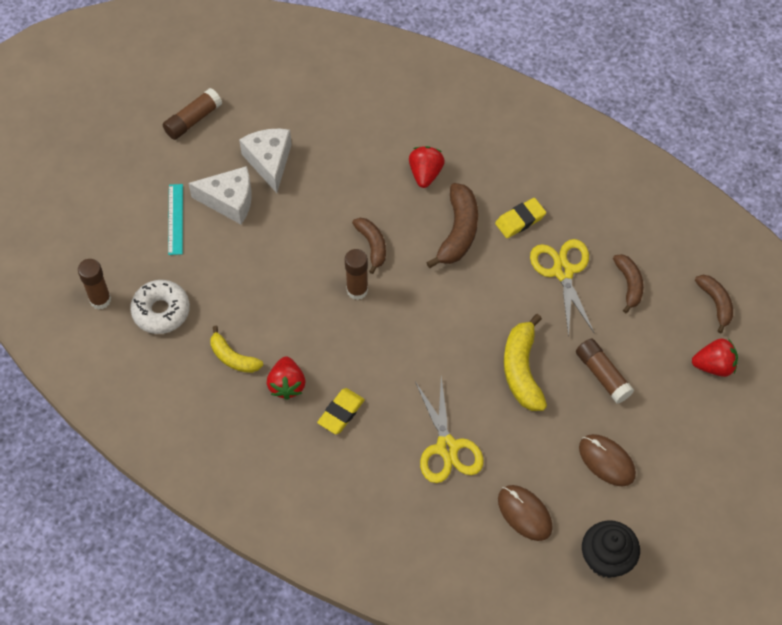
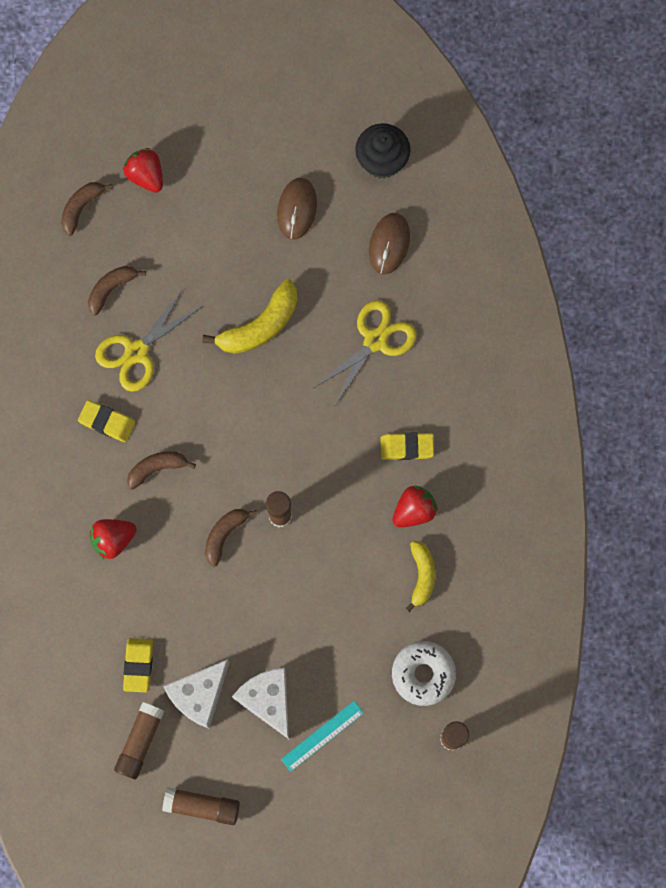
camera: 125 degrees left, 15 degrees up
brown banana [426,183,478,268] -> brown banana [127,451,196,490], size x0.64
brown glue stick [576,339,634,404] -> brown glue stick moved to [114,702,164,779]
none -> yellow eraser [123,638,153,692]

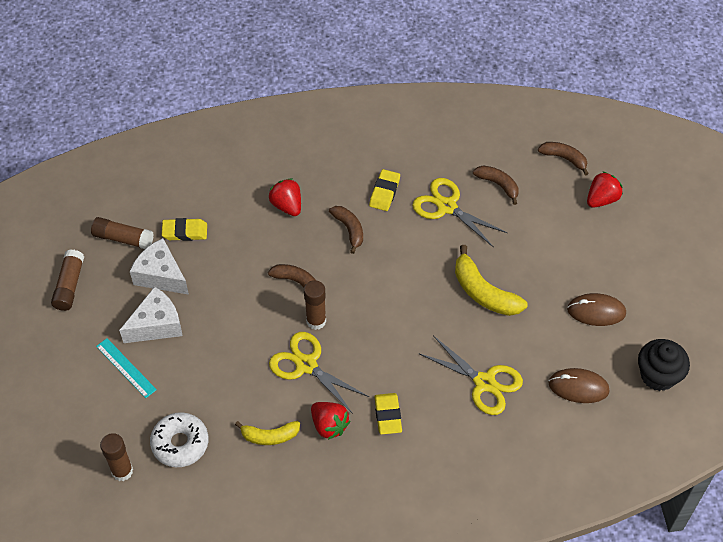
camera: 85 degrees right, 20 degrees down
none -> yellow scissors [269,332,369,414]

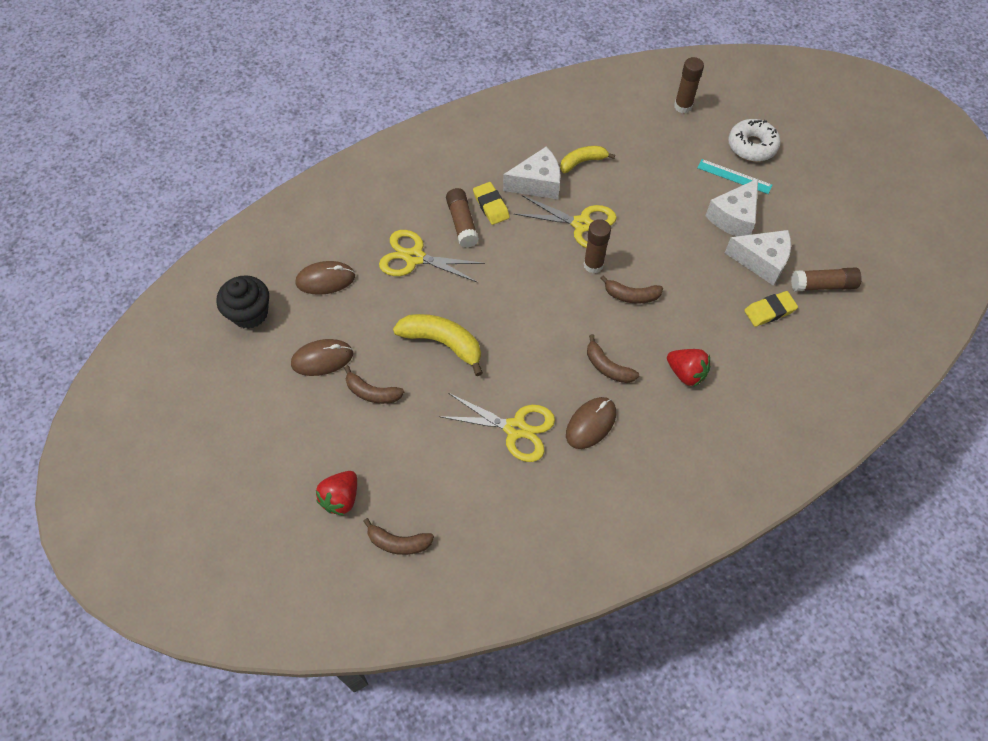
camera: 160 degrees right, 5 degrees up
brown glue stick [51,249,84,311] -> brown glue stick moved to [446,188,479,248]
white donut [150,412,208,467] -> white donut moved to [728,119,781,162]
red strawberry [311,402,350,440] -> white cheese [503,147,561,199]
yellow eraser [369,169,400,211] -> brown mouse [566,397,616,449]
brown banana [473,165,519,205] -> brown banana moved to [344,366,404,404]

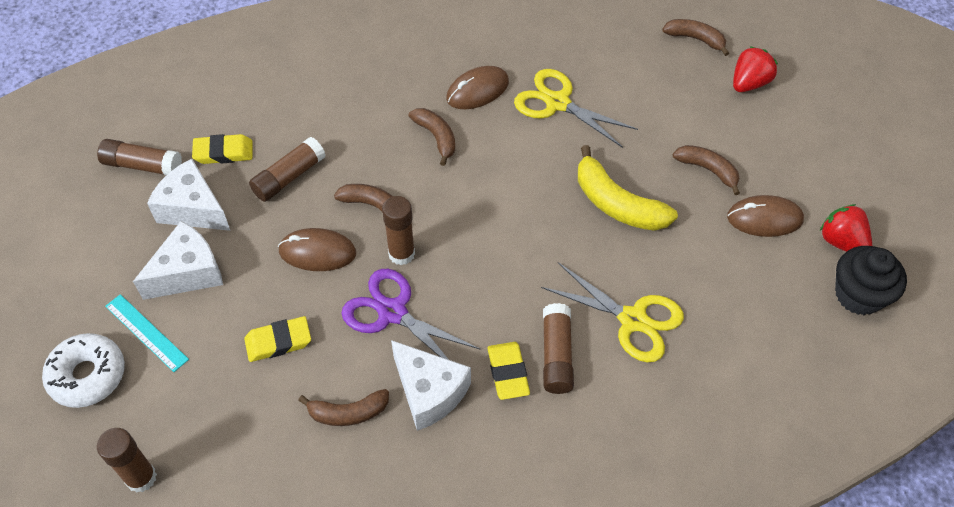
camera: 165 degrees left, 5 degrees down
brown mouse [295,261,355,295] -> brown mouse moved to [278,228,356,271]
white cheese [503,147,561,199] -> white cheese turned 135 degrees counterclockwise [391,340,471,431]
yellow scissors [514,195,617,248] -> purple scissors [341,269,481,360]
yellow banana [560,146,615,173] -> brown banana [298,389,389,426]
red strawberry [667,349,710,386] -> red strawberry moved to [820,204,872,252]
none -> yellow eraser [244,316,311,362]
none -> brown glue stick [249,137,326,202]

